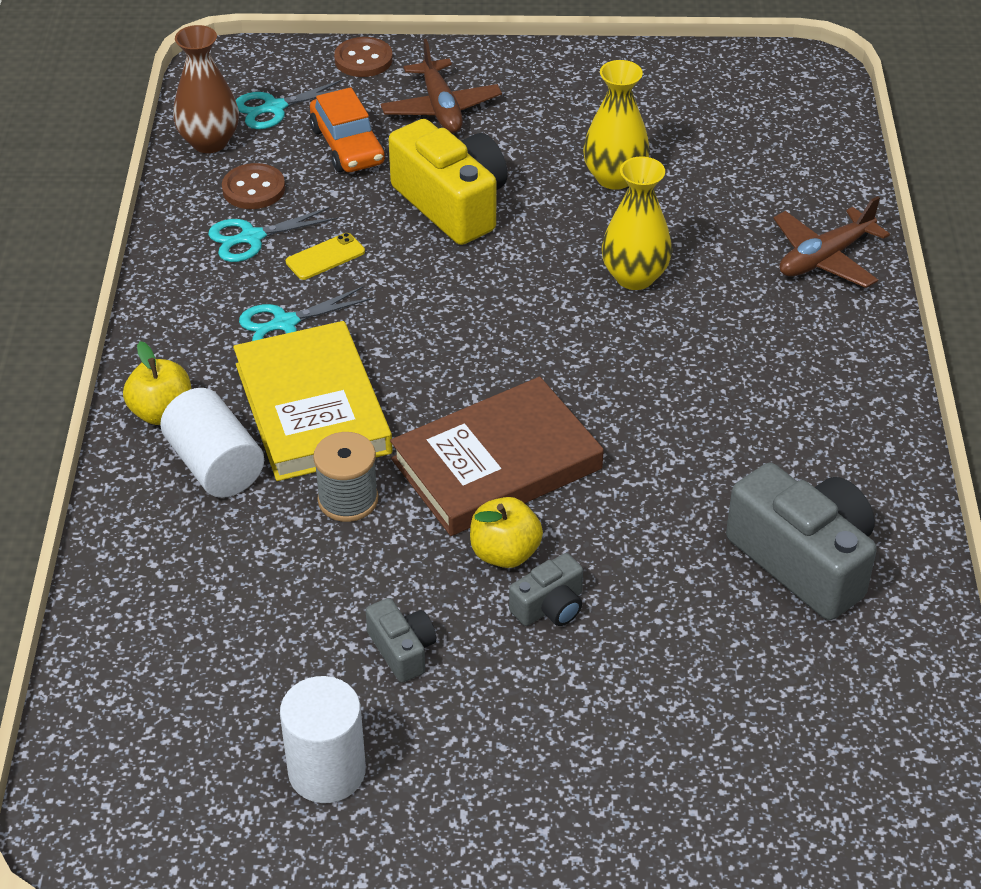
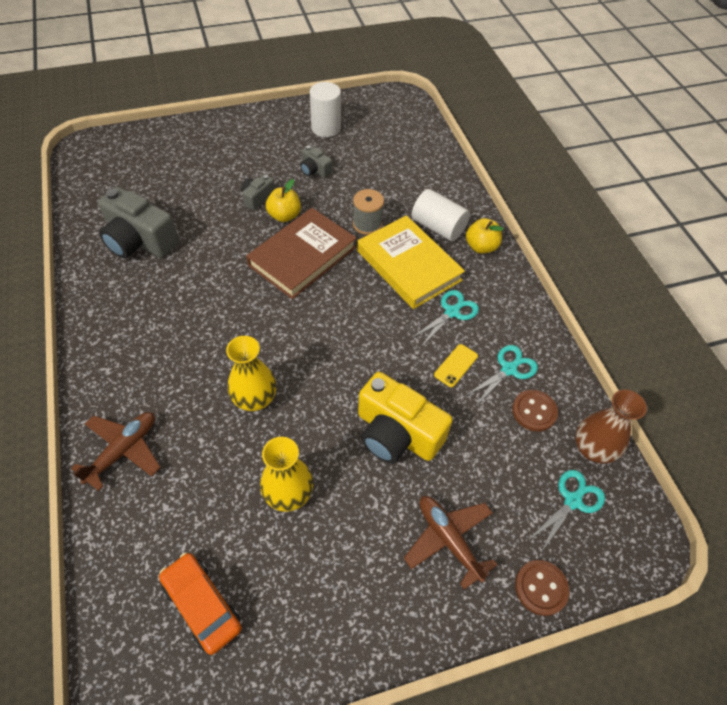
camera: 160 degrees right, 10 degrees up
orange car [310,87,385,172] -> orange car moved to [159,552,242,655]

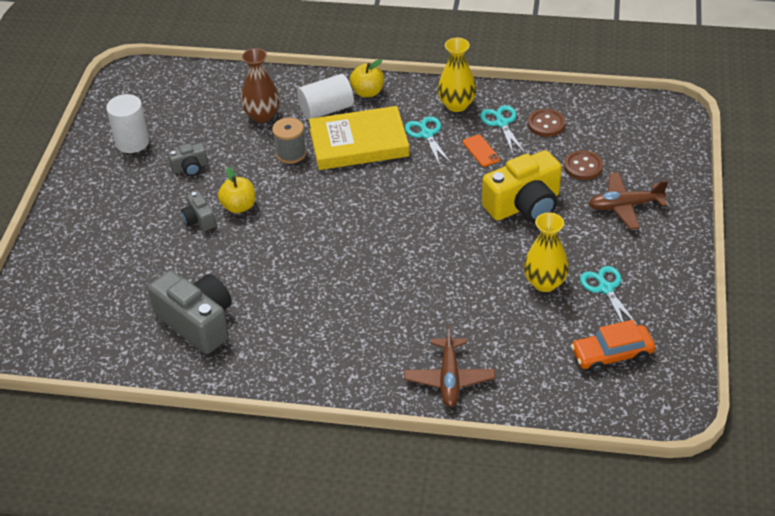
camera: 60 degrees left, 10 degrees down
brown plane [71,412,161,491] -> brown plane turned 150 degrees counterclockwise [404,324,495,407]
grey camera [98,187,179,259] -> grey camera turned 105 degrees counterclockwise [148,270,232,354]
yellow vase [226,336,276,411] -> yellow vase moved to [437,38,477,112]
brown book [246,208,357,299] -> none
yellow phone [434,344,478,387] -> orange phone [463,134,500,167]
brown button [515,560,569,616] -> brown button moved to [564,150,603,180]
turquoise scissors [530,470,605,551] -> turquoise scissors moved to [580,266,638,326]
brown vase [575,389,647,464] -> brown vase moved to [241,48,280,123]

